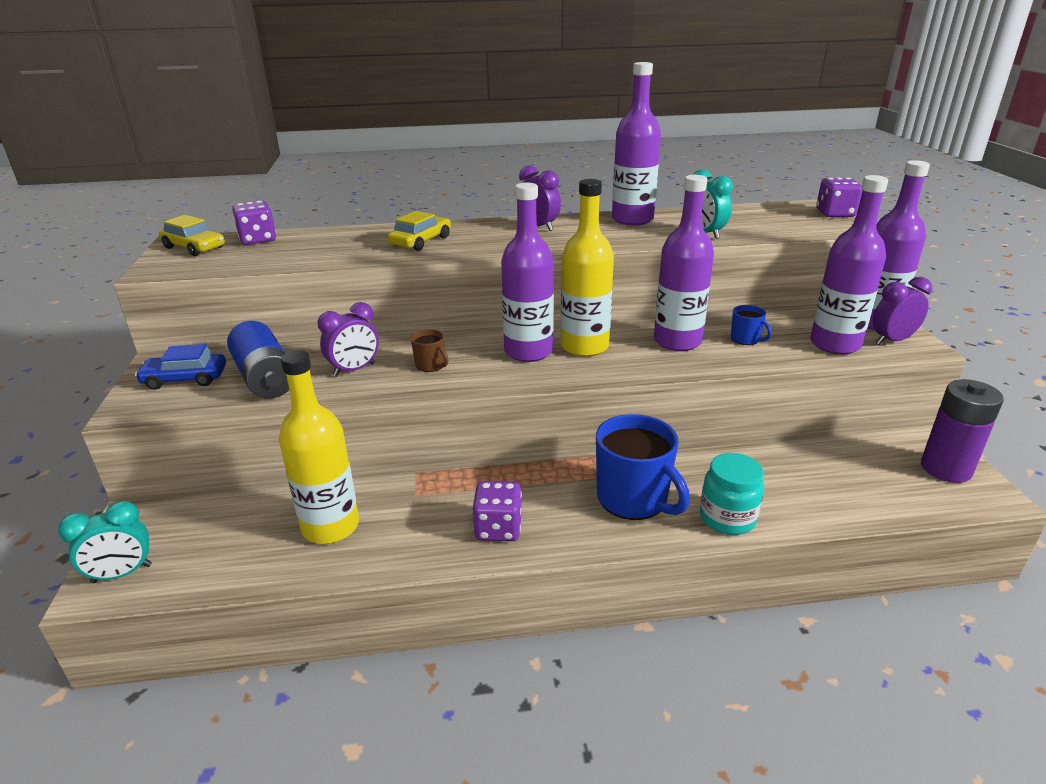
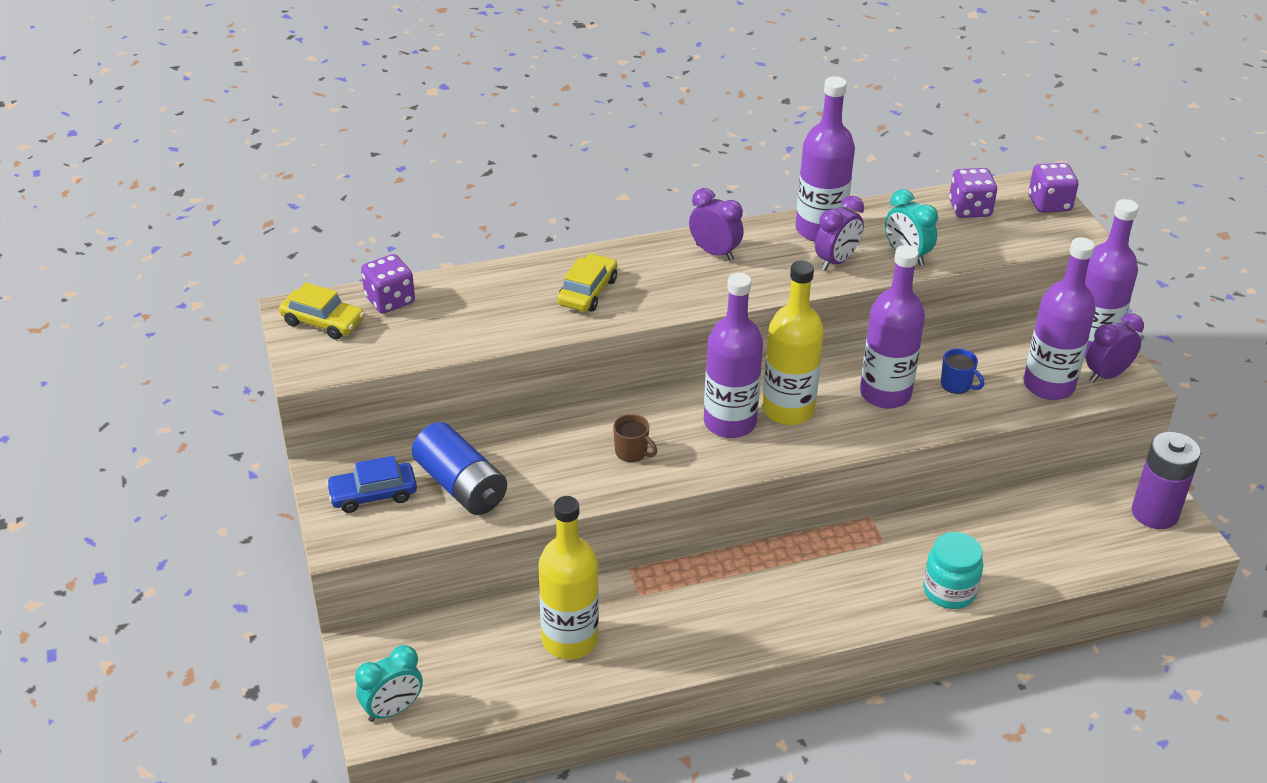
camera: 10 degrees left, 10 degrees up
purple clock [318,302,379,377] -> purple clock moved to [815,195,864,271]
purple dice [472,481,522,541] -> purple dice moved to [949,168,997,218]
blue mug [596,414,690,520] -> none

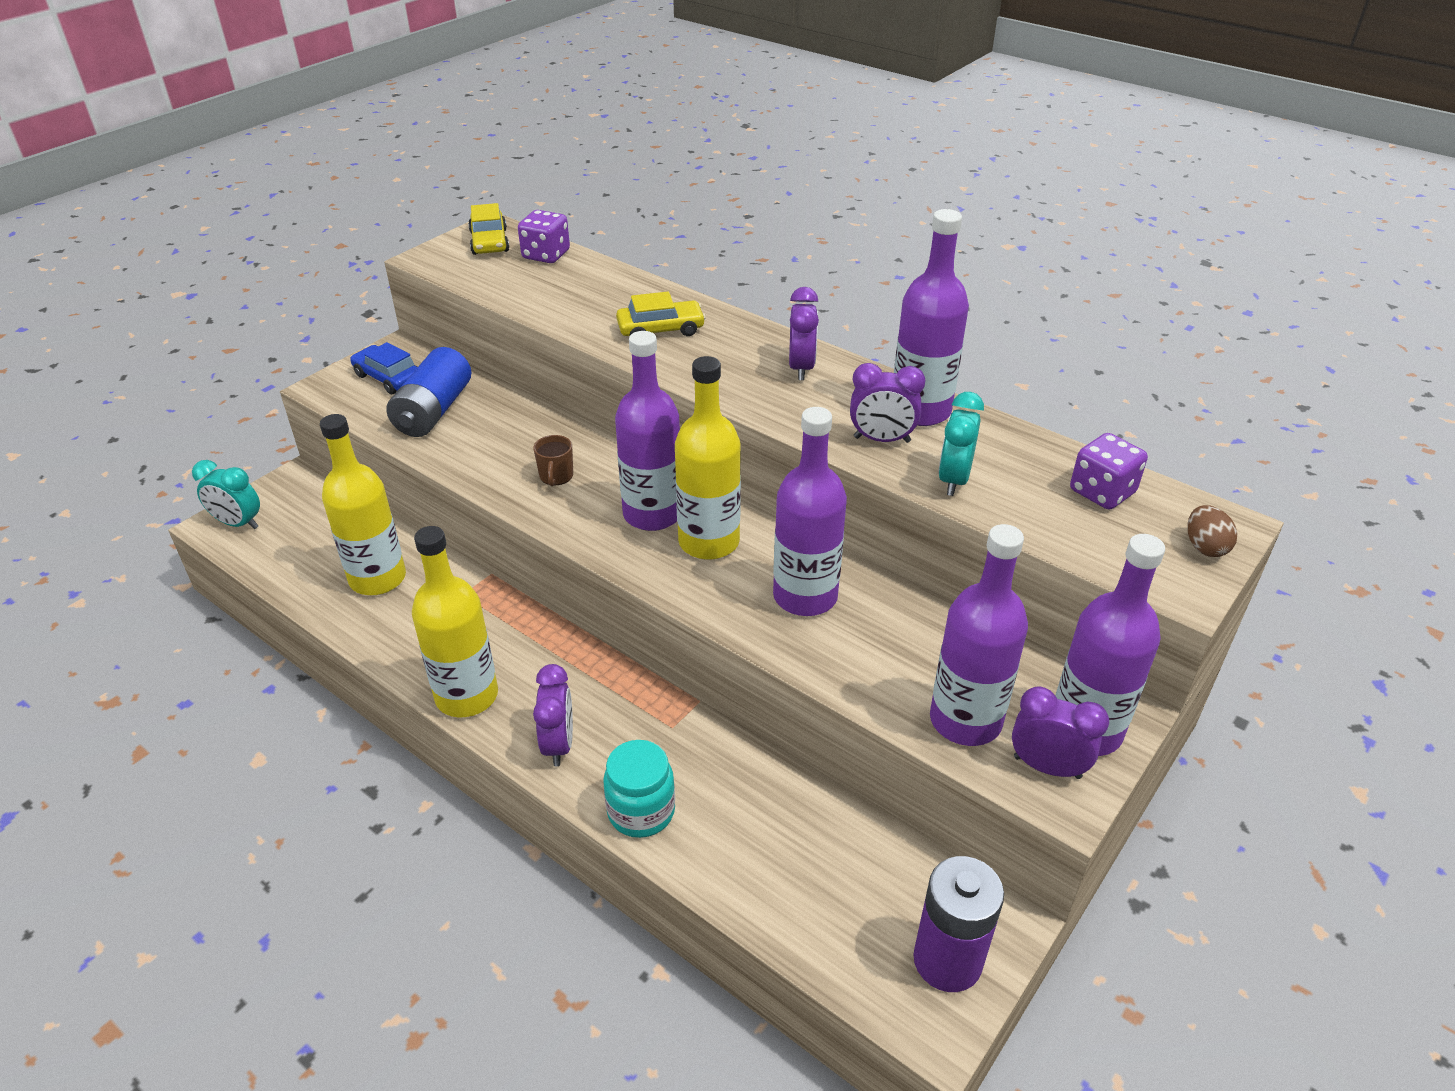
camera: 55 degrees right, 0 degrees up
blue mug [941,348,985,394] -> none
purple dice [1028,163,1079,213] -> brown egg [1188,505,1237,557]
none -> yellow bottle [412,526,498,717]
none -> purple clock [533,664,573,766]

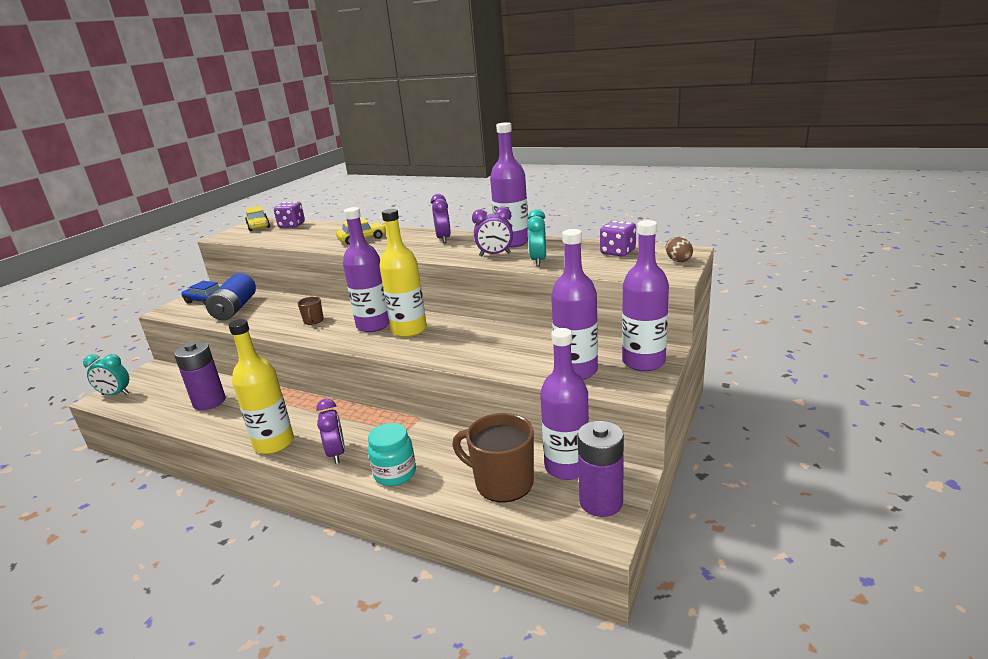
camera: 10 degrees left, 15 degrees down
yellow bottle [320,414,406,595] -> purple battery [174,342,226,411]
purple bottle [773,407,847,616] -> purple bottle moved to [540,328,589,480]
purple clock [1012,686,1109,779] -> none
none -> brown mug [452,413,534,502]

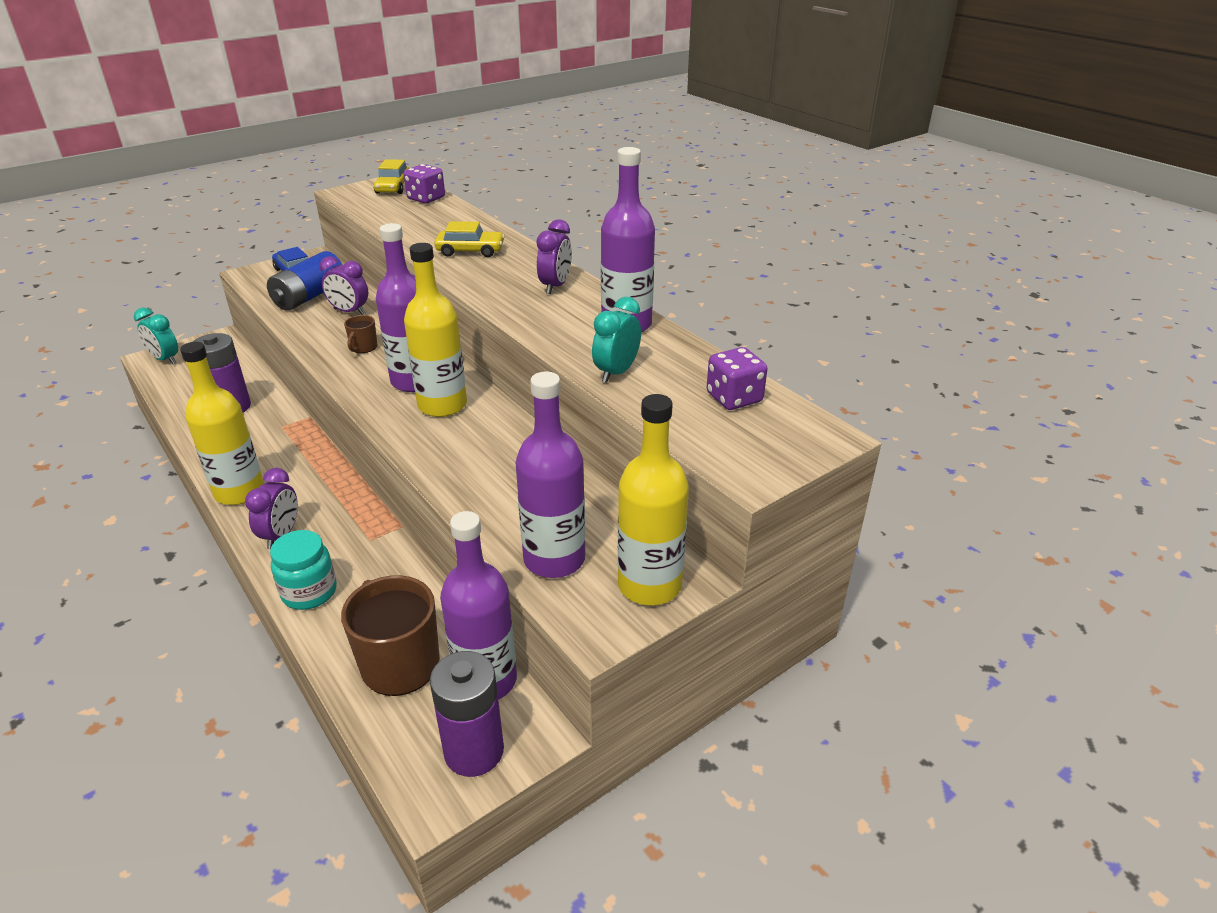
camera: 25 degrees right, 10 degrees up
purple clock [472,207,513,256] -> purple clock moved to [320,256,368,315]
purple bottle [622,220,669,371] -> yellow bottle [617,394,689,605]
brown egg [666,237,693,262] -> none

